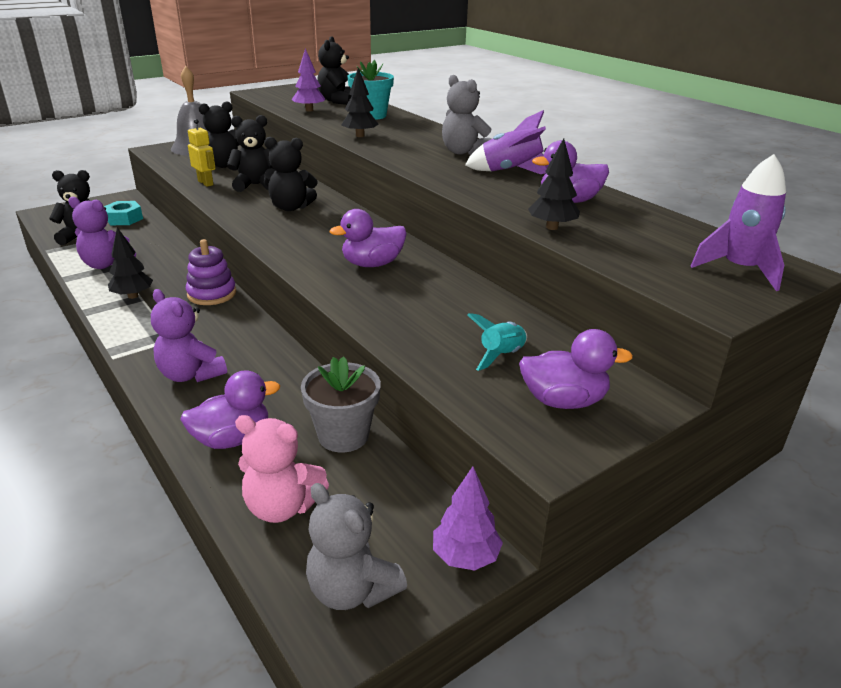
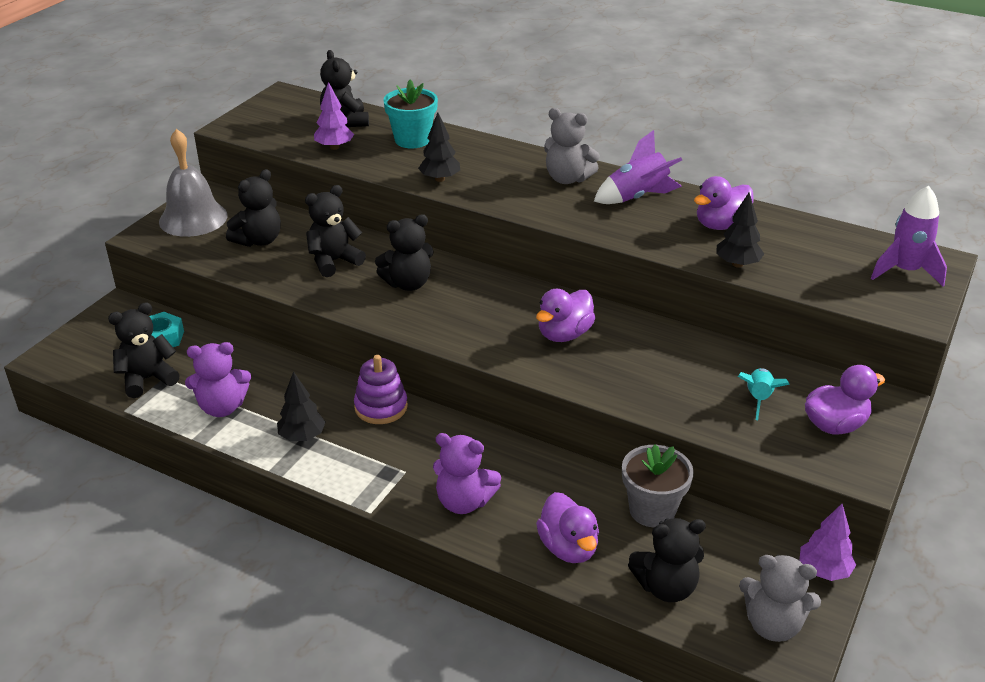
camera: 25 degrees left, 5 degrees up
purple duck [180,370,280,449] -> purple duck turned 120 degrees clockwise [536,492,599,563]
yellow robot [188,119,215,187] -> none
pink teddy bear [235,415,329,523] -> black teddy bear [628,518,706,602]

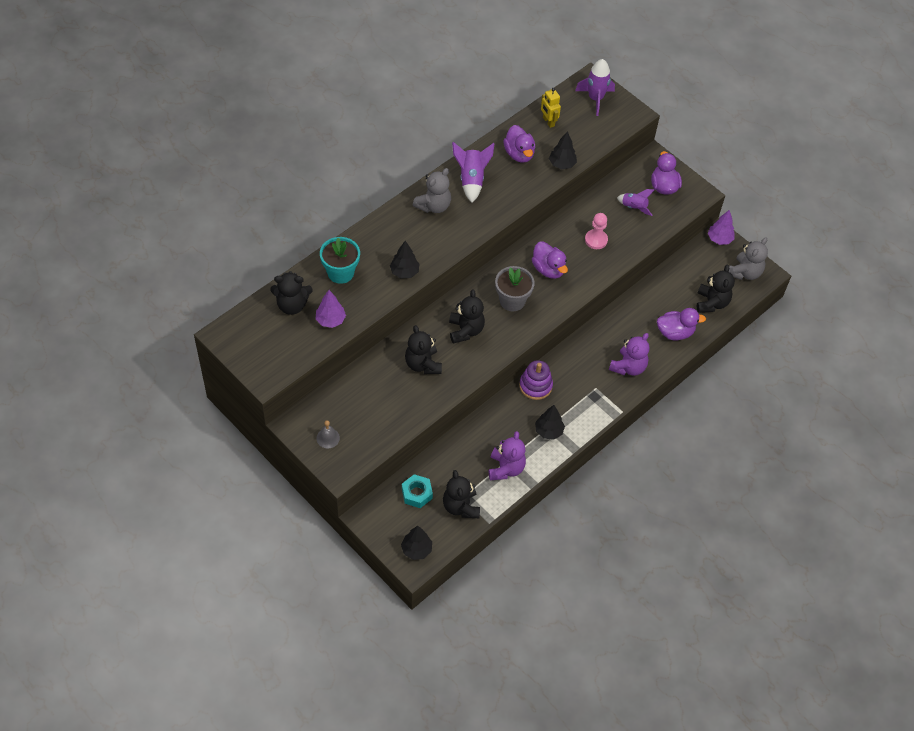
camera: 75 degrees left, 20 degrees up
grey bell [159,129,228,237] -> grey bell [316,420,340,448], size x0.45
black teddy bear [226,169,281,247] -> none
grey flower pot [622,445,694,527] -> grey flower pot moved to [495,266,535,311]
turquoise rocket [738,368,790,420] -> purple rocket [617,189,654,216]
none -> black tree [401,526,432,560]
none -> yellow robot [541,88,561,128]
none -> pink pawn [585,213,608,249]

